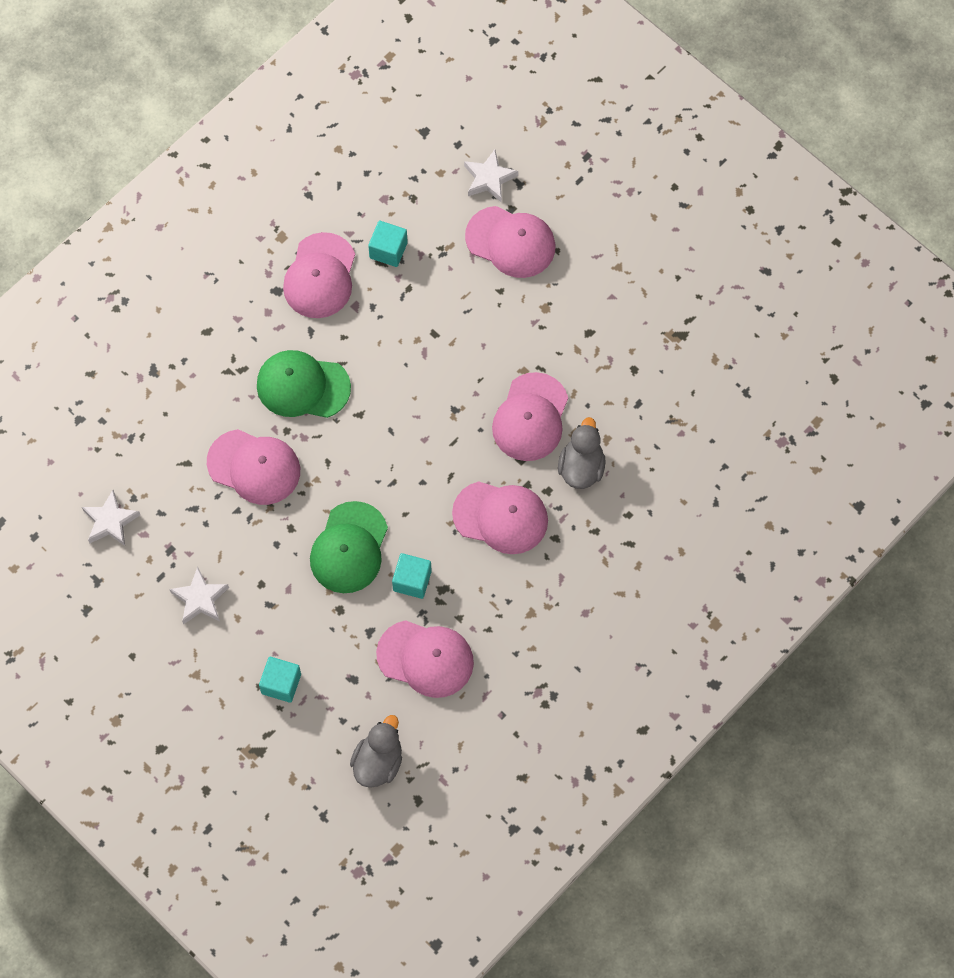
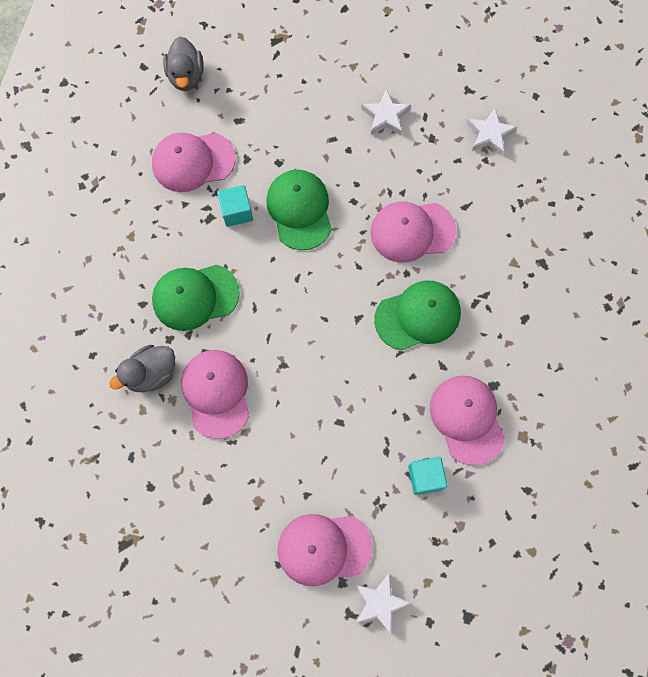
camera: 150 degrees right, 5 degrees up
turquoise cube [259,657,301,703] -> none
pink cap [452,481,548,554] -> green cap [152,265,240,331]
grey duck [558,417,606,489] -> grey duck turned 75 degrees clockwise [109,345,175,392]

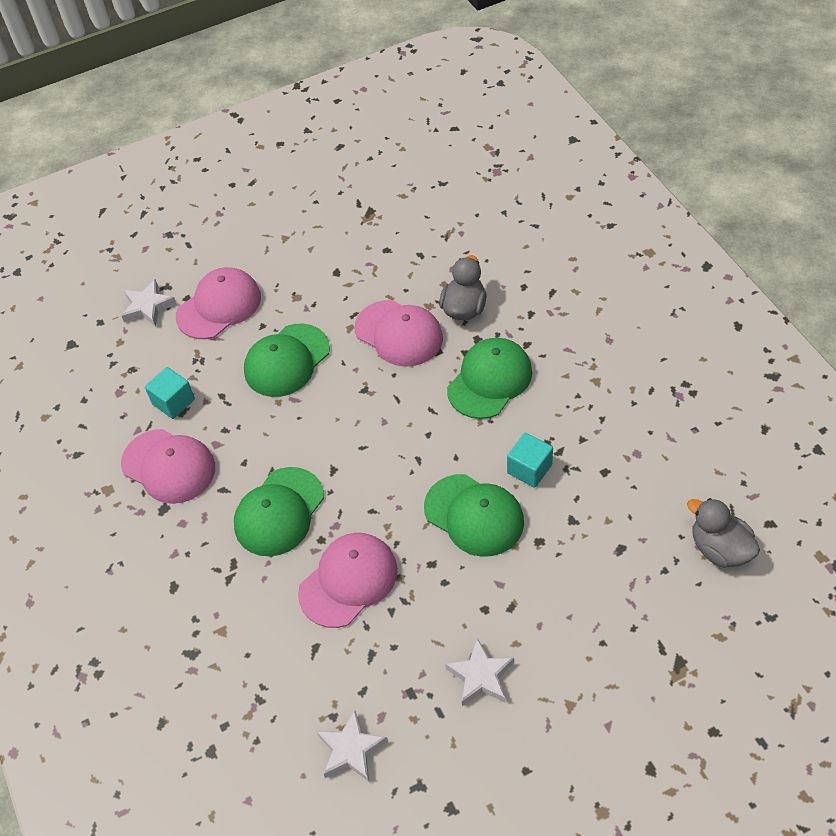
camera: 145 degrees right, 20 degrees down
pink cap [152,132,236,192] -> none
none -> green cap [244,323,330,397]

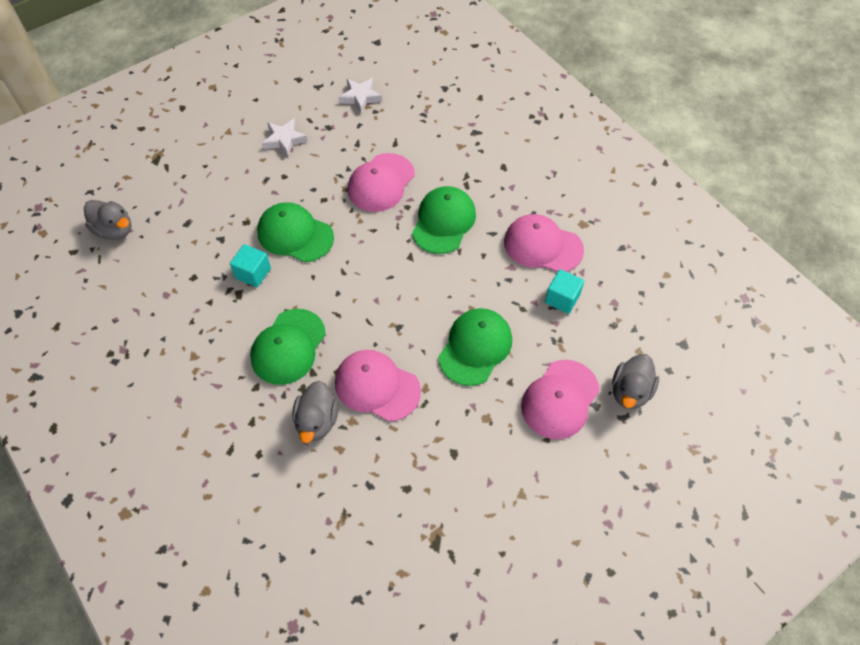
camera: 165 degrees right, 5 degrees up
white star [122,279,176,327] -> grey duck [612,354,659,409]

